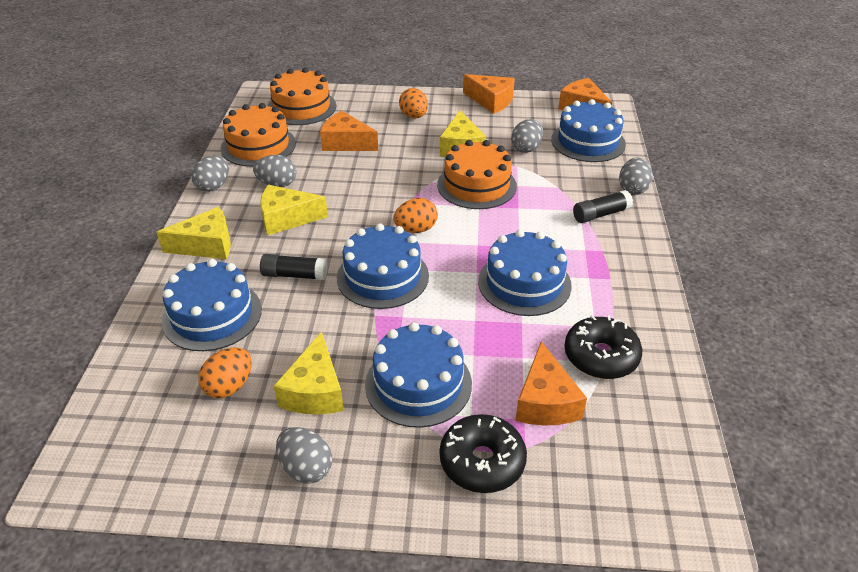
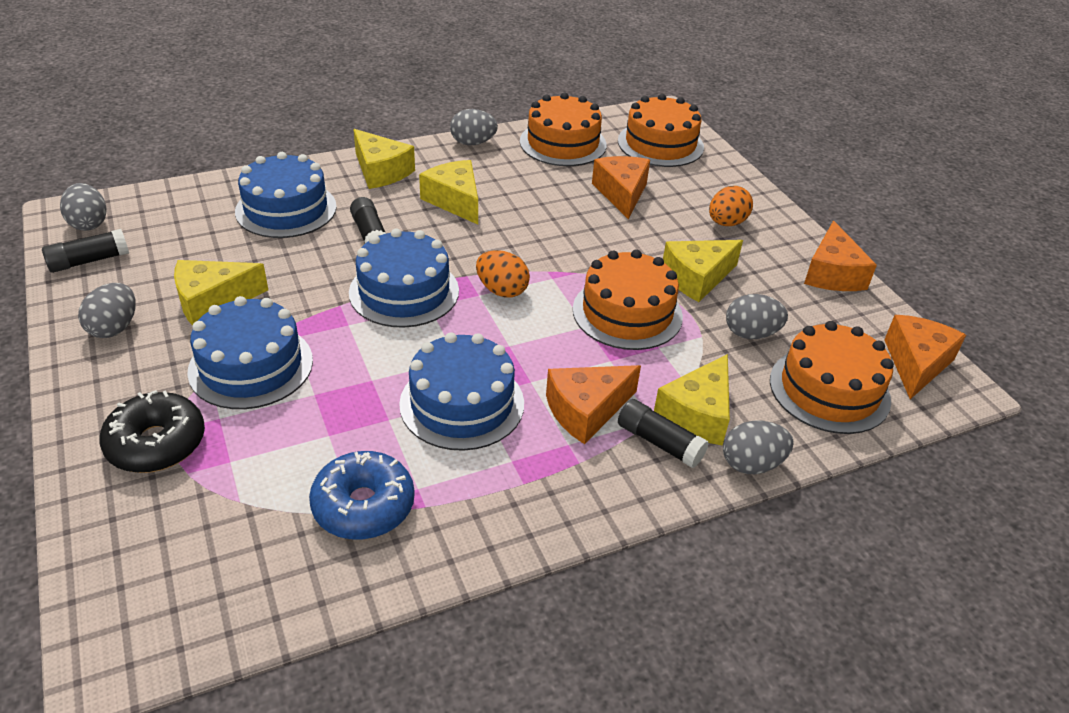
camera: 60 degrees right, 0 degrees up
orange egg [198,347,252,398] -> none
grey egg [253,155,296,187] -> grey egg moved to [60,183,107,231]
orange cheese [515,341,587,425] -> orange cheese moved to [546,365,641,444]
blue cake [551,99,626,162] -> orange cake [770,321,894,434]
black donut [564,315,642,379] -> blue donut [309,451,415,540]
none -> black glue stick [42,229,129,273]
none -> yellow cheese [654,354,730,445]

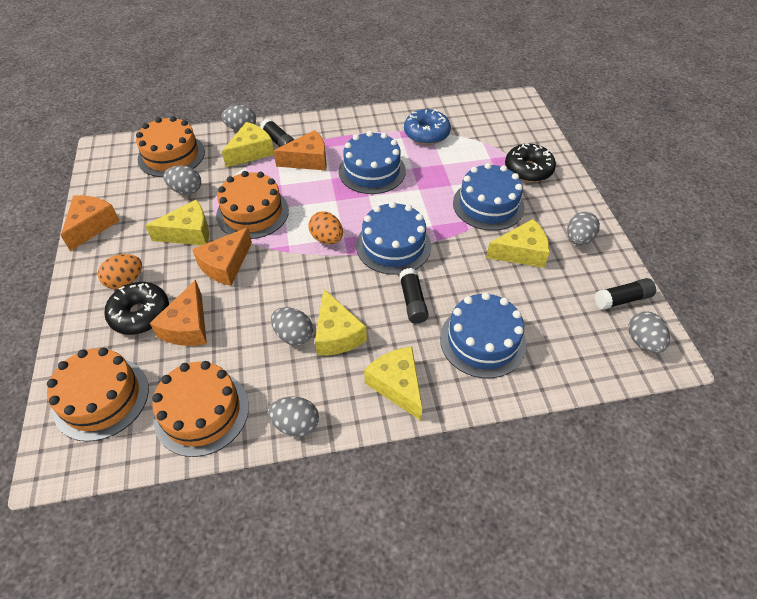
camera: 165 degrees left, 10 degrees up
orange cheese [884,315,966,399] -> orange cheese moved to [192,227,252,286]
none -> black donut [104,282,169,335]
none -> grey egg [271,307,313,346]

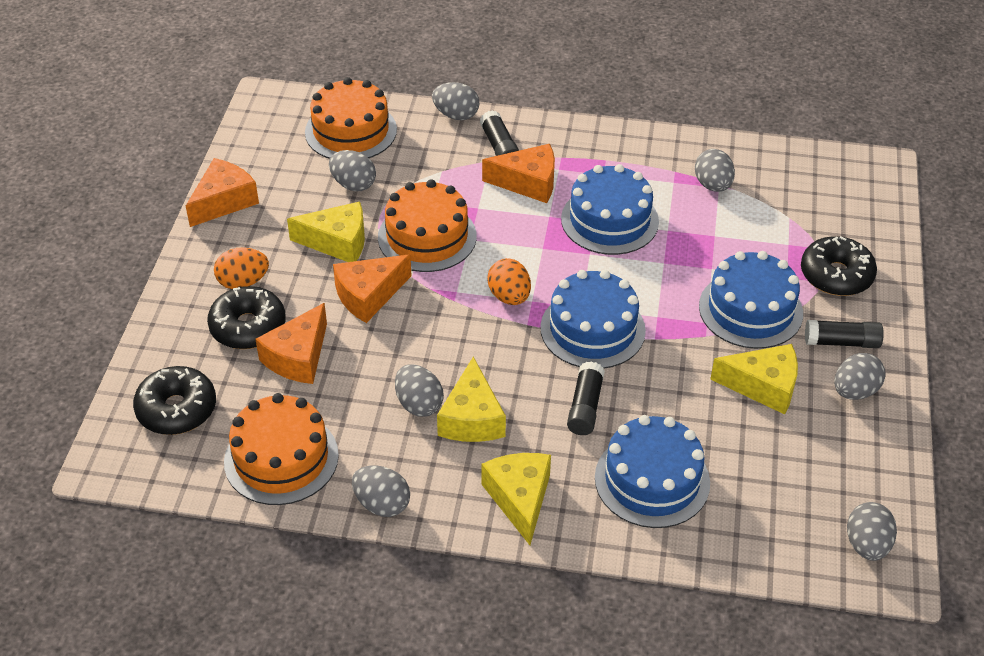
camera: 20 degrees right, 5 degrees down
orange cake [47,347,149,442] -> black donut [133,366,216,435]
yellow cheese [222,122,274,167] -> none
blue donut [404,109,451,145] -> grey egg [695,149,735,192]
black glue stick [595,278,656,310] -> black glue stick moved to [805,320,884,348]

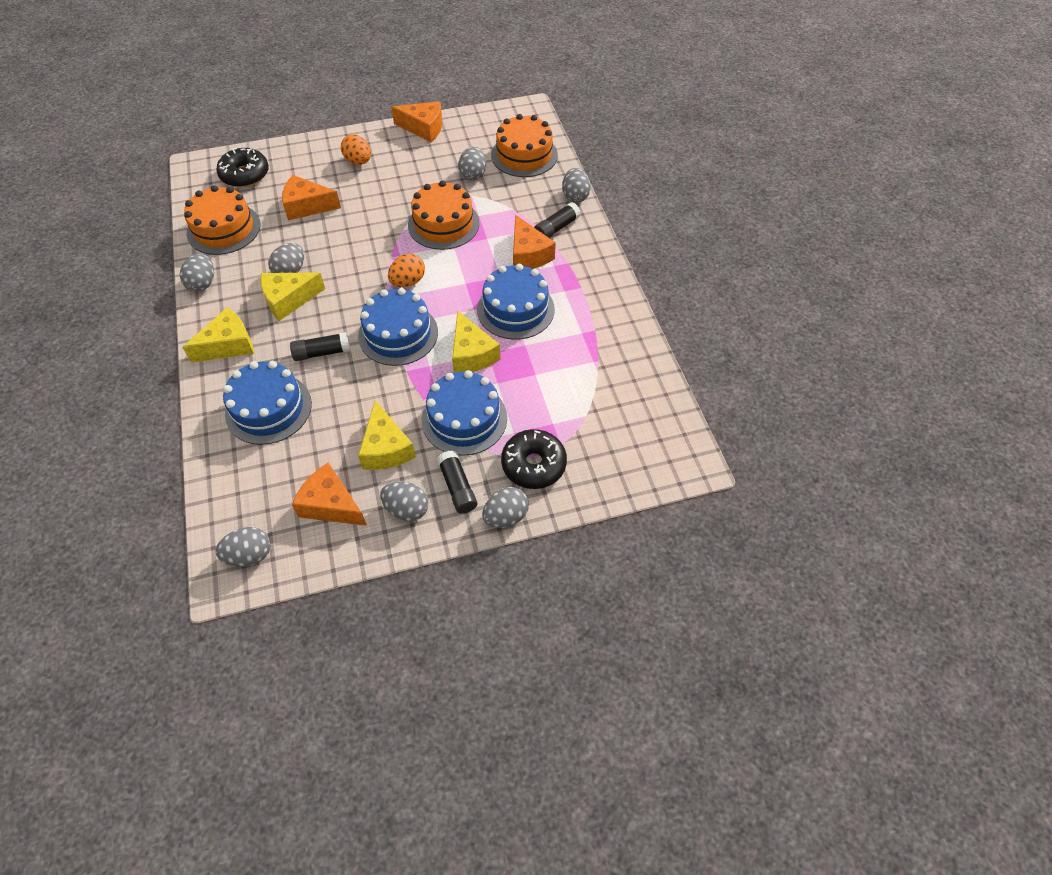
camera: 65 degrees right, 10 degrees up
black donut [207,286,286,349] -> none
yellow cheese [287,202,365,262] -> yellow cheese moved to [452,311,500,373]
orange cheese [333,255,412,323] -> orange cheese moved to [292,462,367,526]
grey egg [695,149,735,192] -> grey egg moved to [482,487,529,528]

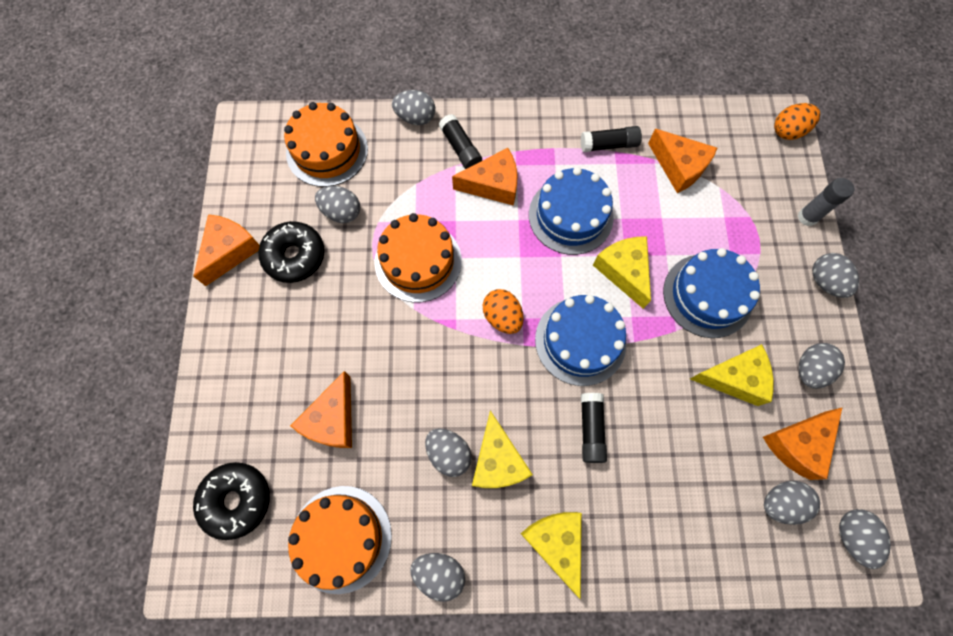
camera: 75 degrees left, 15 degrees up
blue cake [223,361,312,445] -> none
orange egg [341,134,371,165] -> orange egg moved to [774,103,820,140]
black glue stick [437,451,477,514] -> black glue stick moved to [581,126,642,152]
yellow cheese [452,311,500,373] -> yellow cheese turned 105 degrees counterclockwise [593,236,651,309]
black donut [501,429,567,489] -> black donut moved to [258,221,325,283]
none -> orange cheese [648,129,717,193]
none -> grey egg [764,481,820,525]
none -> grey glue stick [798,178,854,226]

